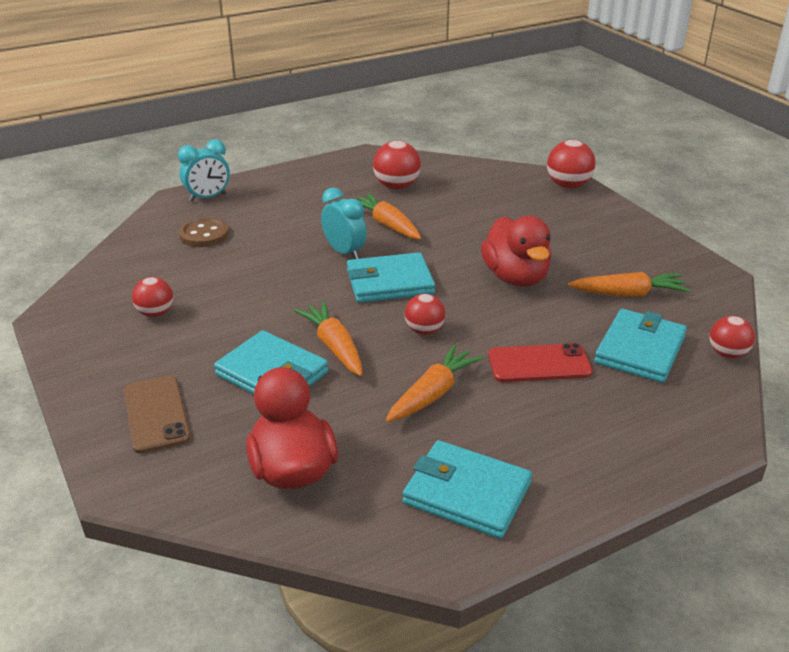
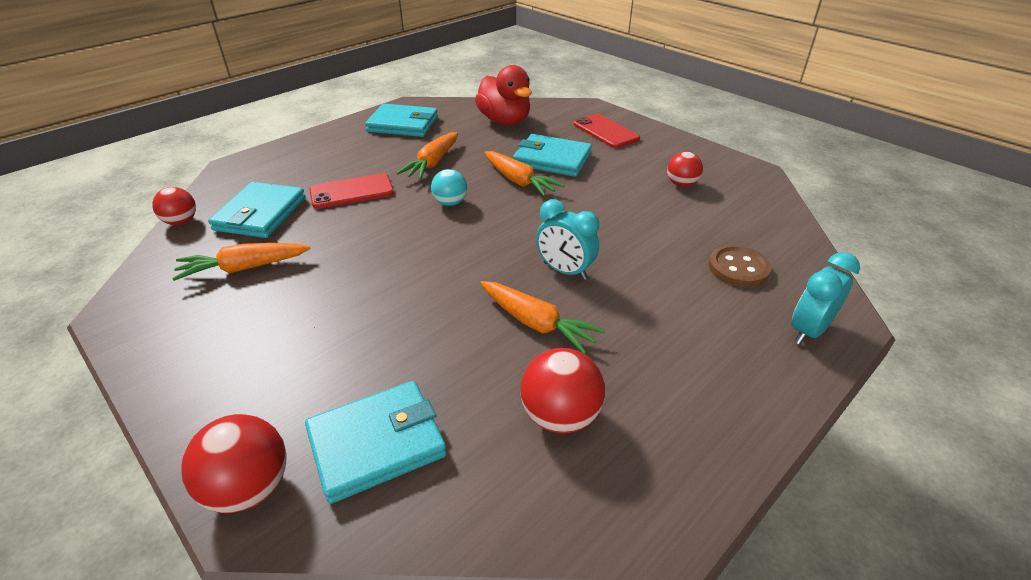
camera: 165 degrees right, 5 degrees up
brown phone [124,375,191,454] -> red phone [574,114,640,148]
turquoise wallet [347,252,435,303] -> turquoise wallet moved to [305,381,447,504]
red ball [404,294,446,335] -> turquoise ball [431,169,467,206]
red duck [481,216,551,287] -> none

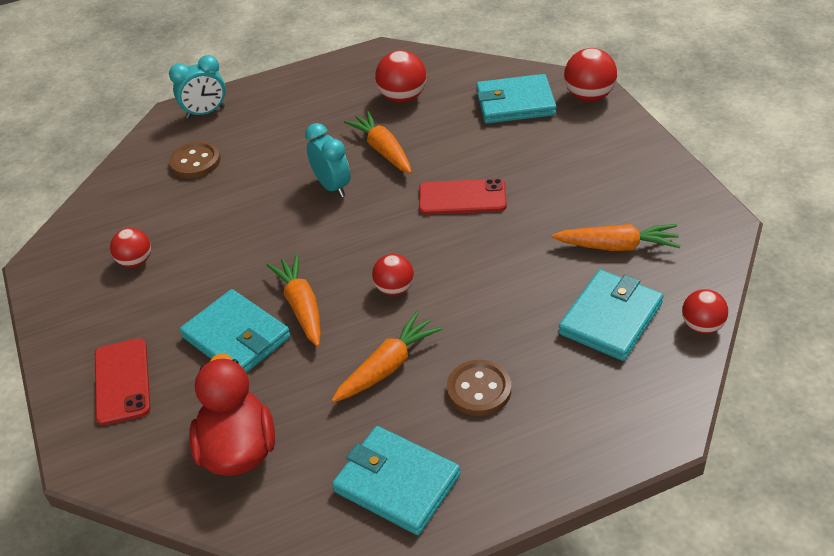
camera: 155 degrees left, 5 degrees up
red phone [309,173,394,209] -> red phone moved to [419,179,507,215]
turquoise ball [431,169,467,206] -> red ball [372,254,414,295]
none -> brown button [447,360,511,416]

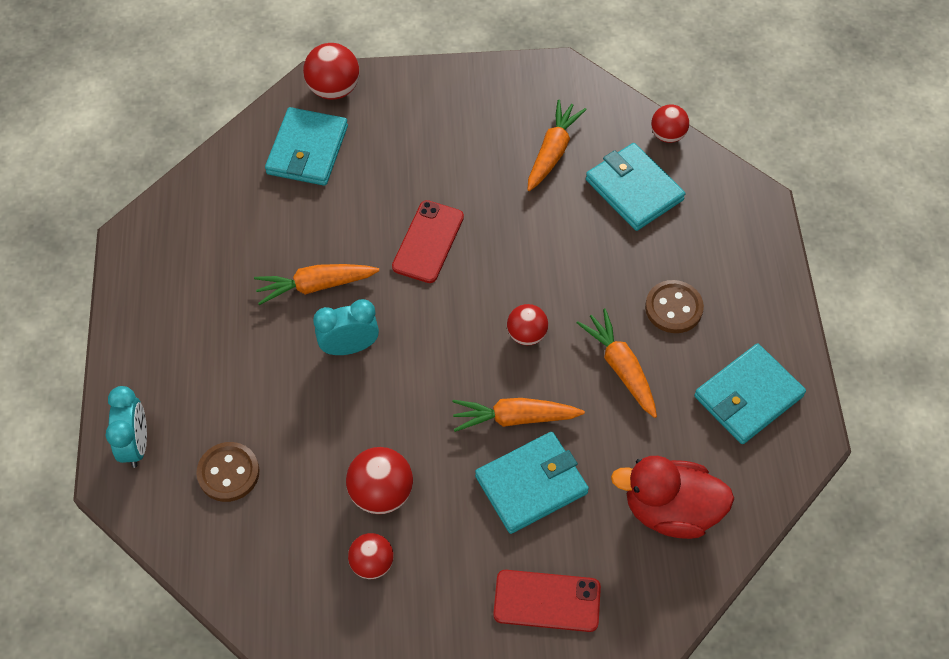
camera: 75 degrees left, 15 degrees up
red ball [375,50,427,103] -> red ball moved to [346,447,413,514]

